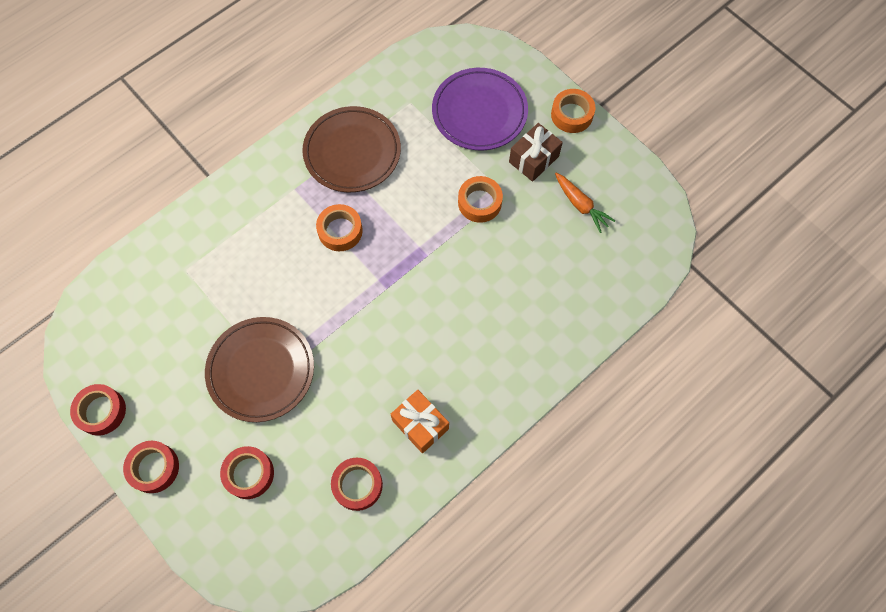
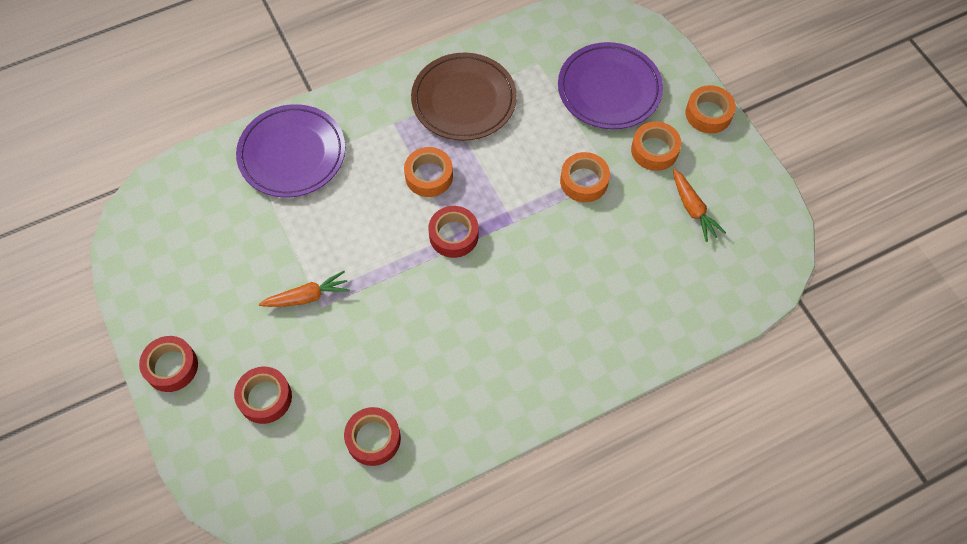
camera: 15 degrees right, 5 degrees down
red tape [70,384,126,436] -> red tape moved to [428,206,479,258]
brown plate [205,317,314,422] -> orange carrot [259,271,350,307]
orange gift [391,390,449,453] -> none
brown gift [509,123,563,182] -> orange tape [631,121,681,171]
none -> purple plate [236,104,345,197]

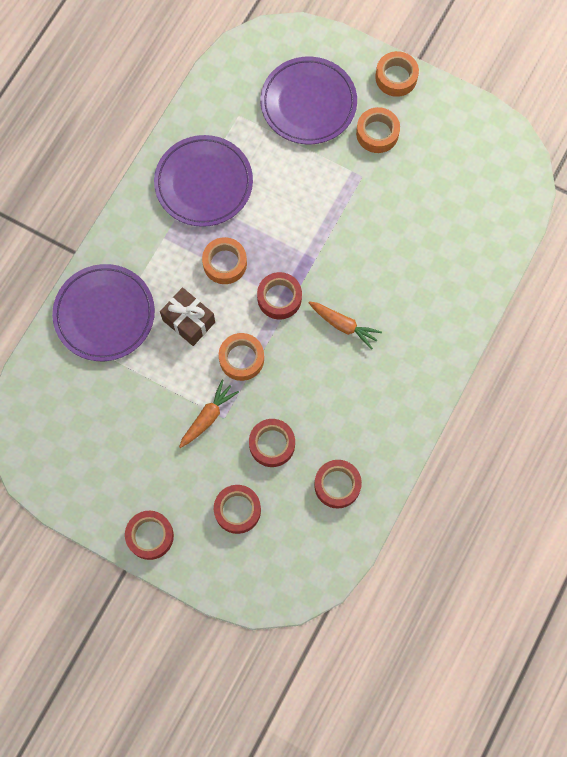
camera: 35 degrees left, 10 degrees up
brown plate [411,53,517,141] -> purple plate [154,135,253,227]
orange tape [560,152,610,202] -> orange tape moved to [219,333,264,381]
orange carrot [673,168,726,242] -> orange carrot moved to [308,301,382,349]
none -> brown gift [160,287,215,346]
none -> red tape [249,419,295,467]

